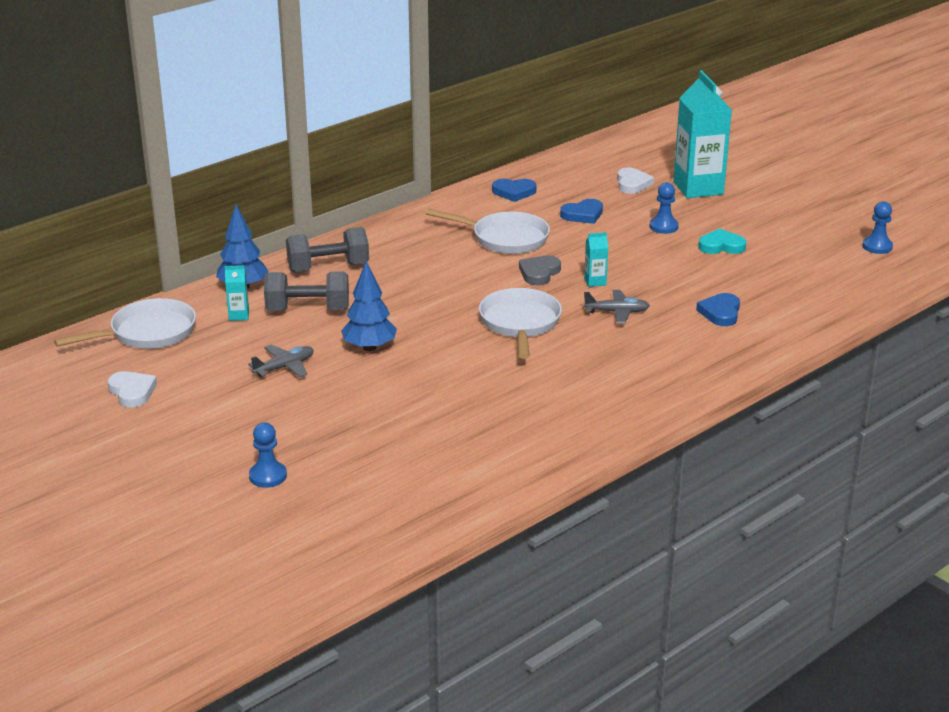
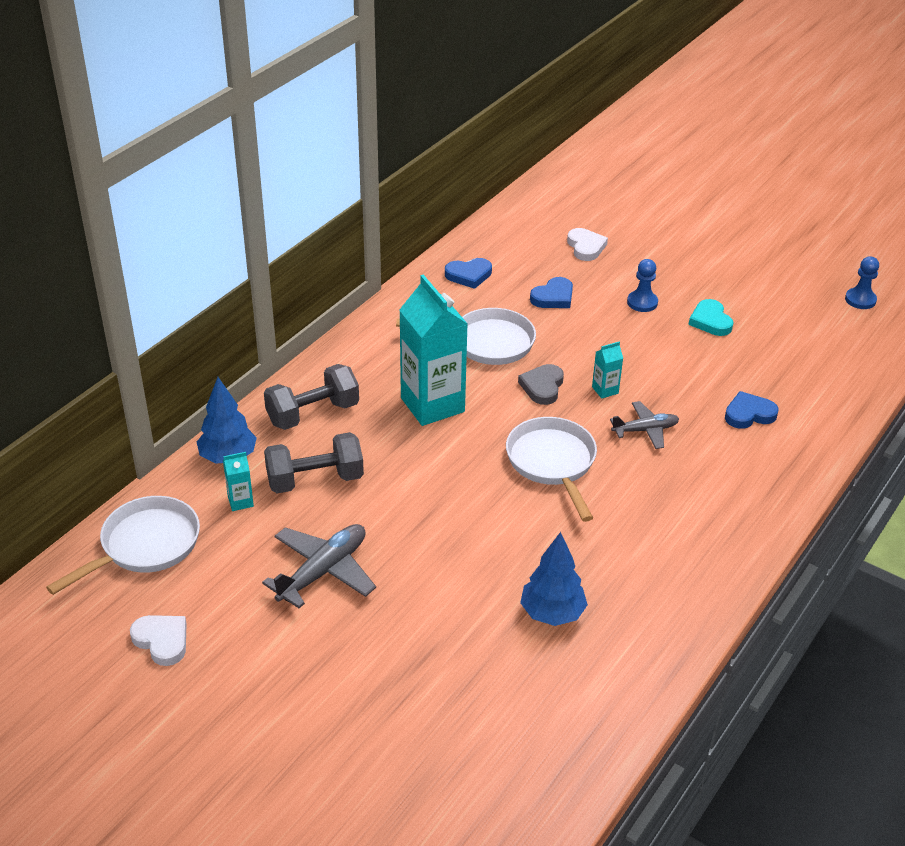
camera: 15 degrees left, 10 degrees up
grey plane [248,344,314,377] -> grey plane [262,524,376,608], size x1.57
blue pawn [249,422,287,488] -> none
blue tree [341,261,397,351] -> blue tree moved to [520,532,588,626]
turquoise carton [673,70,732,198] -> turquoise carton moved to [399,275,468,426]
blue heart [696,293,740,326] -> blue heart turned 75 degrees clockwise [725,391,779,429]
turquoise heart [698,228,746,254] -> turquoise heart turned 90 degrees counterclockwise [689,299,734,336]

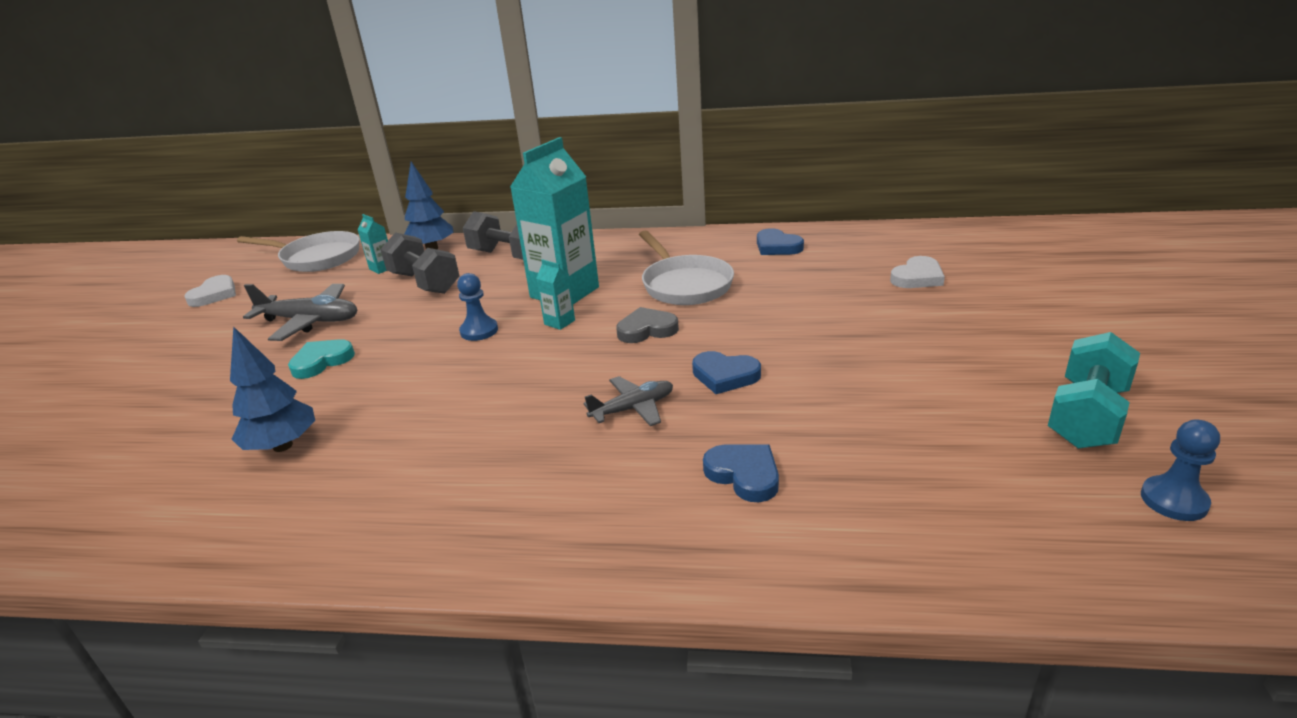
camera: 65 degrees right, 10 degrees down
white pan [506,417,597,522] -> none
blue heart [530,277,573,308] -> blue heart moved to [692,351,761,394]
turquoise carton [592,342,623,399] -> turquoise carton moved to [536,259,575,330]
grey plane [610,401,679,449] -> grey plane turned 75 degrees counterclockwise [583,376,673,426]
blue pawn [627,259,658,312] -> blue pawn moved to [457,273,498,341]
turquoise heart [689,299,734,336] -> turquoise heart moved to [288,339,355,379]
none -> turquoise dumbbell [1048,332,1140,449]

